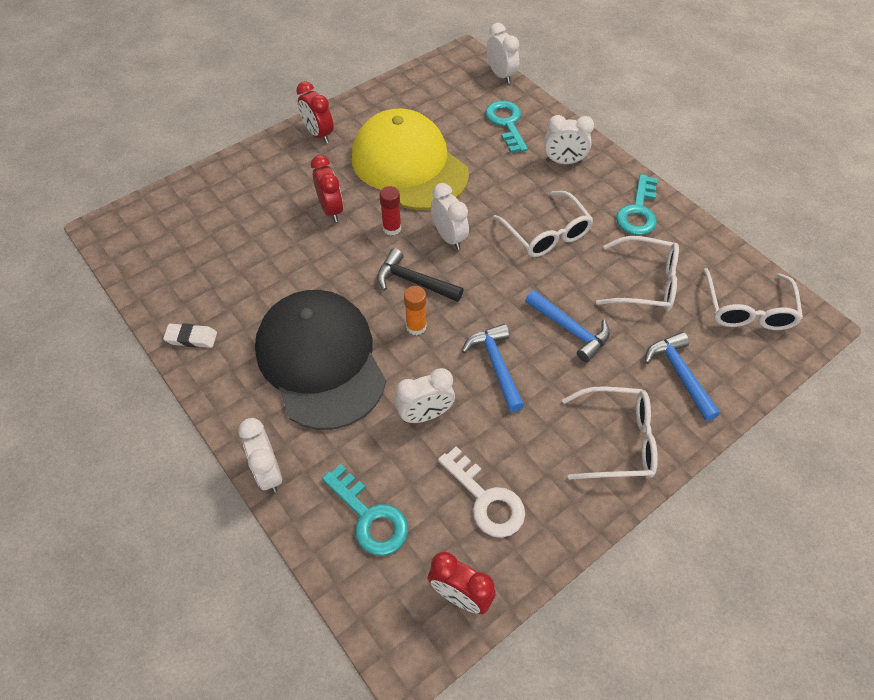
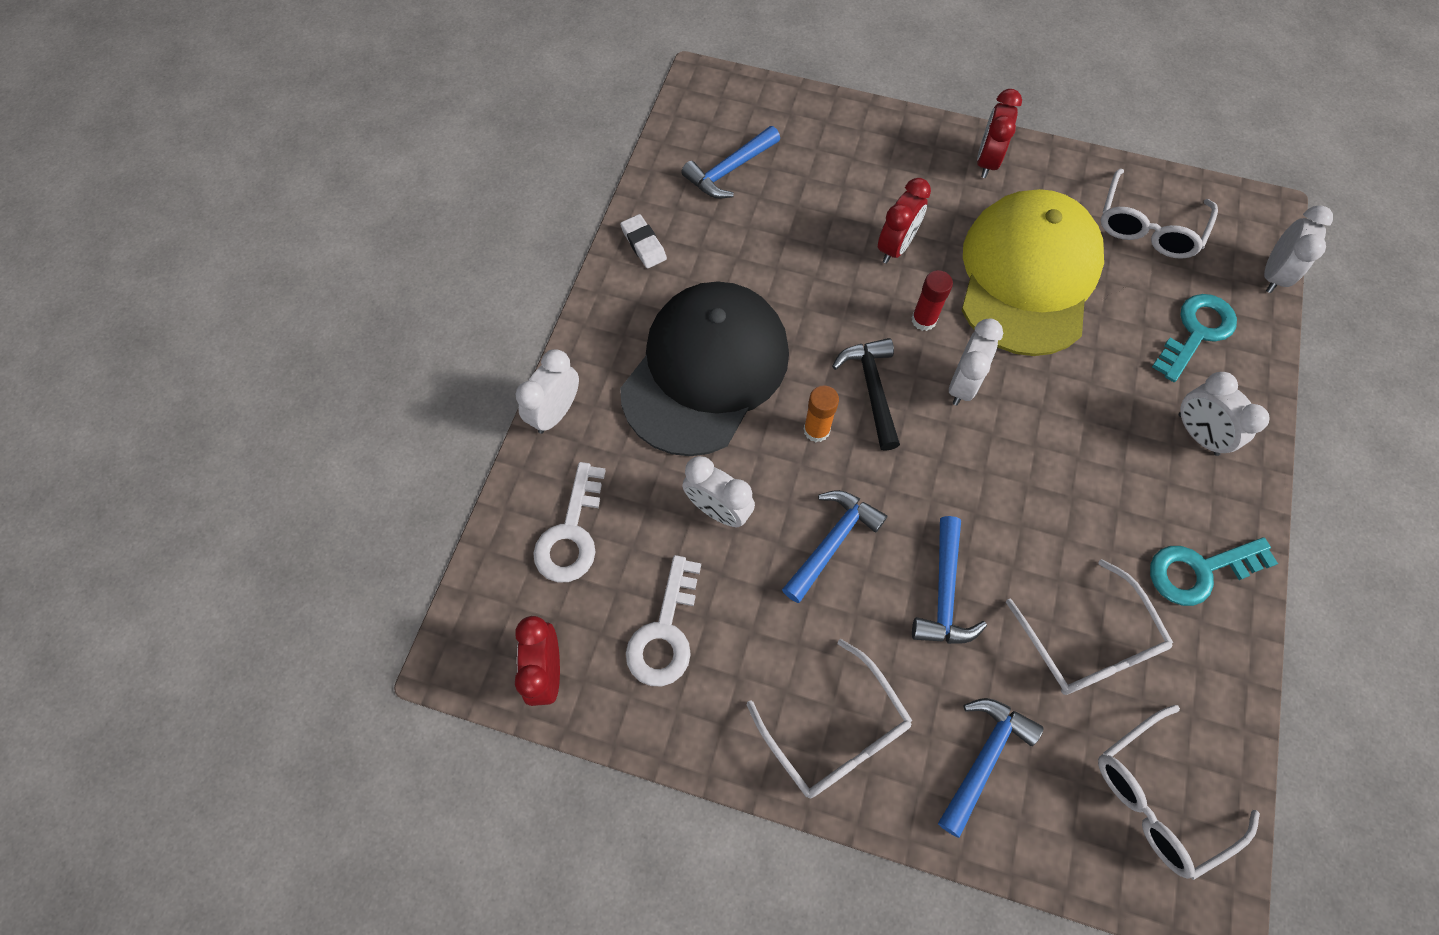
camera: 55 degrees right, 10 degrees up
turquoise key [322,464,408,556] -> white key [533,462,606,582]
white glasses [493,191,594,257] -> white glasses moved to [1101,168,1218,259]
none -> blue hammer [681,126,780,198]

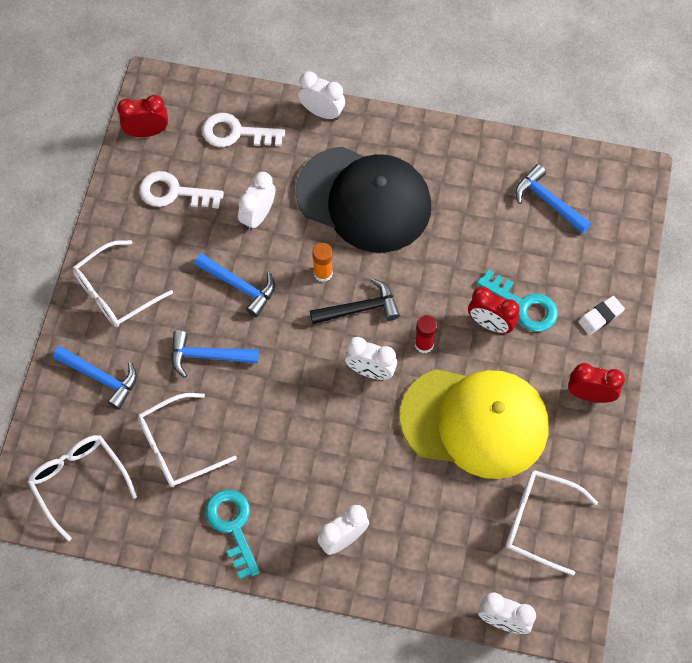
camera: 85 degrees right, 0 degrees up
white eraser [620,214,667,268] -> white eraser moved to [578,296,625,335]
turquoise key [1152,294,1237,382] -> turquoise key moved to [477,269,558,332]

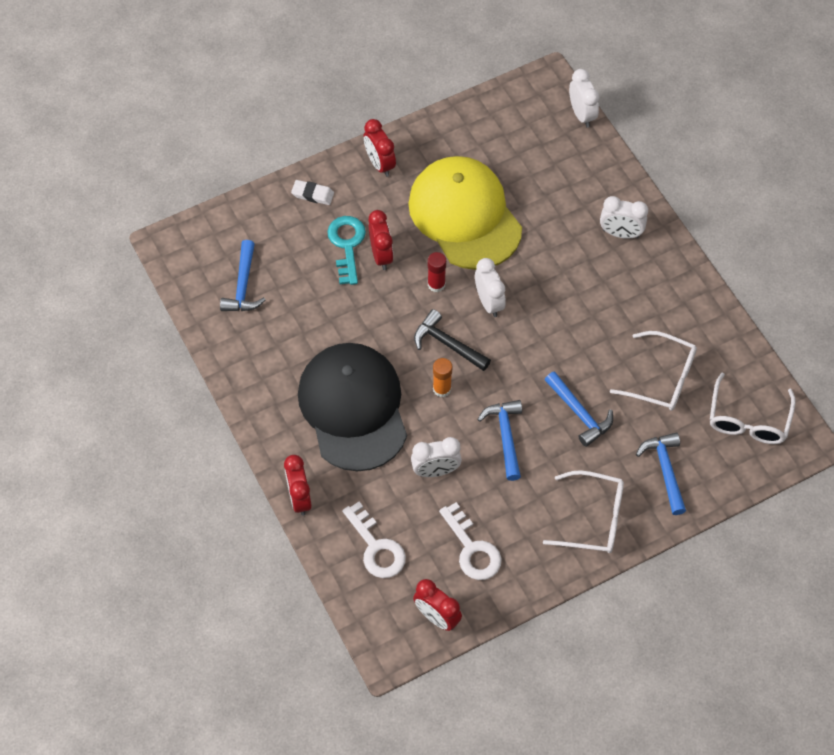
camera: 130 degrees left, 5 degrees down
turquoise key [206,489,260,580] -> none
white clock [298,71,345,120] -> red clock [284,455,312,516]
white glasses [506,470,598,575] -> none

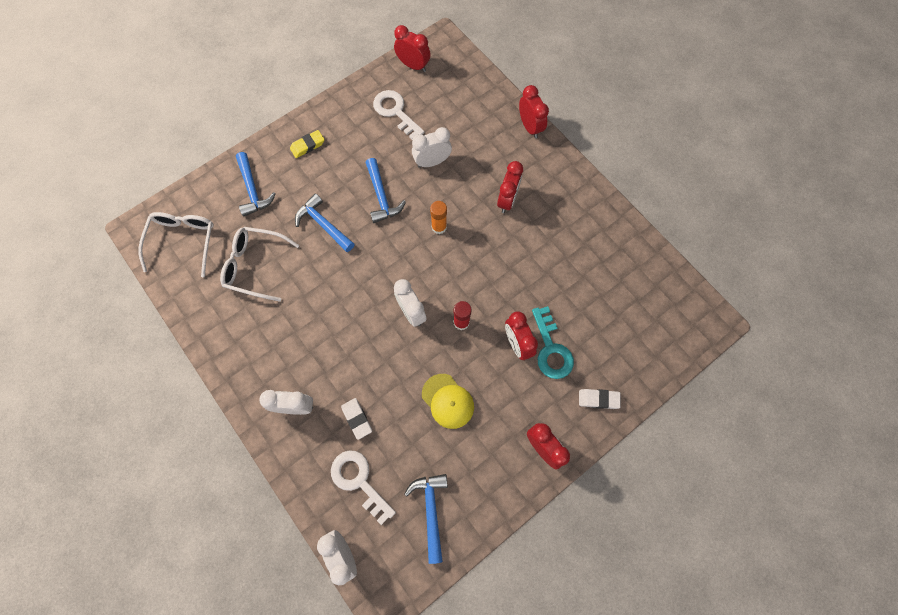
camera: 170 degrees right, 10 degrees up
blue hammer [220,240,265,311] -> blue hammer moved to [404,474,448,564]
black cap [298,343,407,471] -> red clock [497,161,523,213]
white key [342,502,406,578] -> white key moved to [331,450,396,525]
yellow cap [408,156,522,270] -> yellow cap [422,374,474,429], size x0.46
black hammer [414,309,491,371] -> none
white glasses [543,470,624,553] -> yellow eraser [290,130,324,158]
none -> white eraser [341,398,372,440]

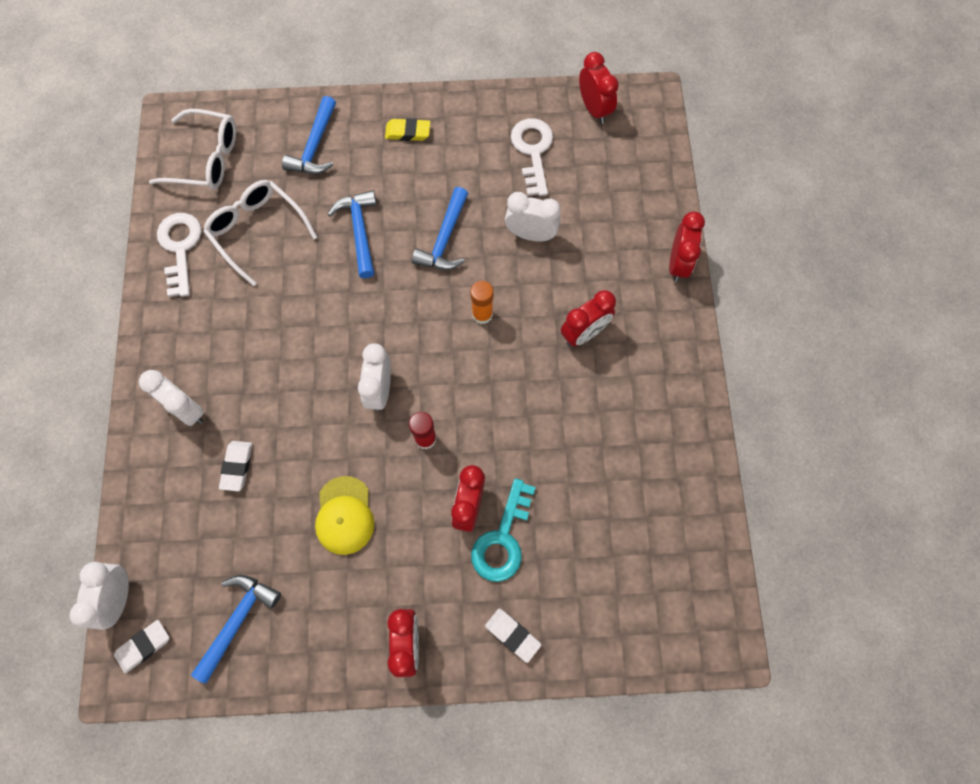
camera: 35 degrees right, 0 degrees up
white glasses [138,212,214,277] -> white glasses turned 60 degrees clockwise [149,108,236,190]
white key [331,450,396,525] -> white key moved to [157,213,202,297]
none -> white eraser [114,620,169,674]

